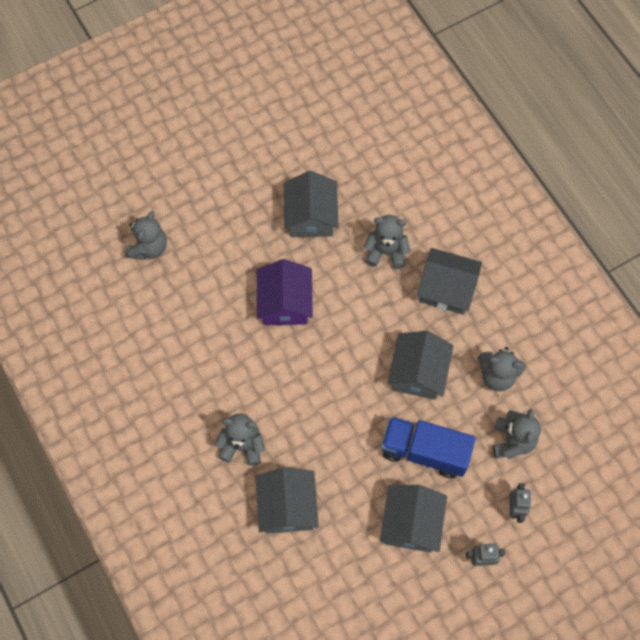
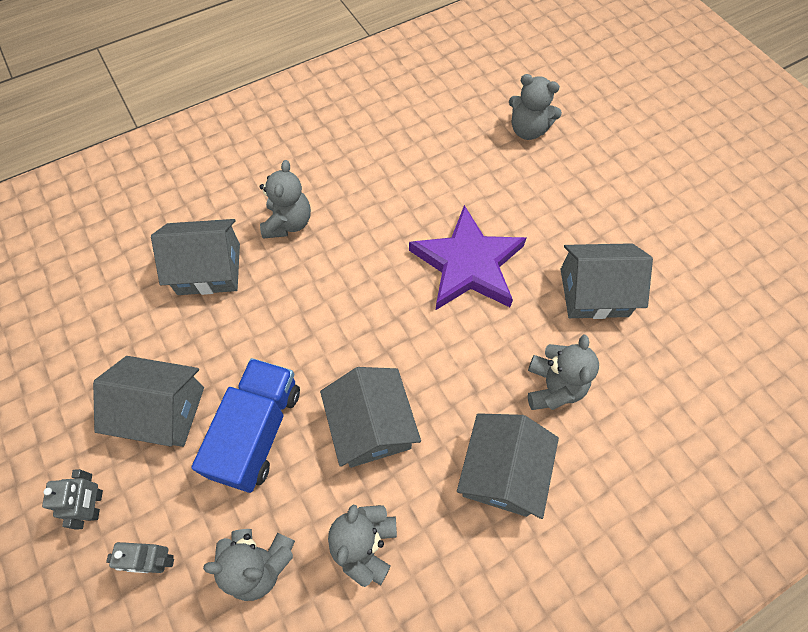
camera: 90 degrees right, 5 degrees down
purple house [257,259,313,325] -> purple star [409,205,526,310]
grey house [387,331,453,400] -> grey house turned 60 degrees clockwise [320,367,421,468]

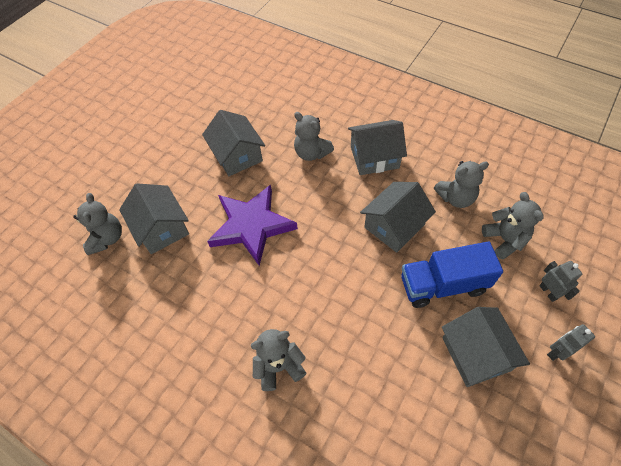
camera: 115 degrees left, 5 degrees down
grey house [151,219,240,295] -> grey house moved to [119,183,189,254]
grey teddy bear [528,335,599,410] -> grey teddy bear turned 120 degrees counterclockwise [294,112,334,161]

